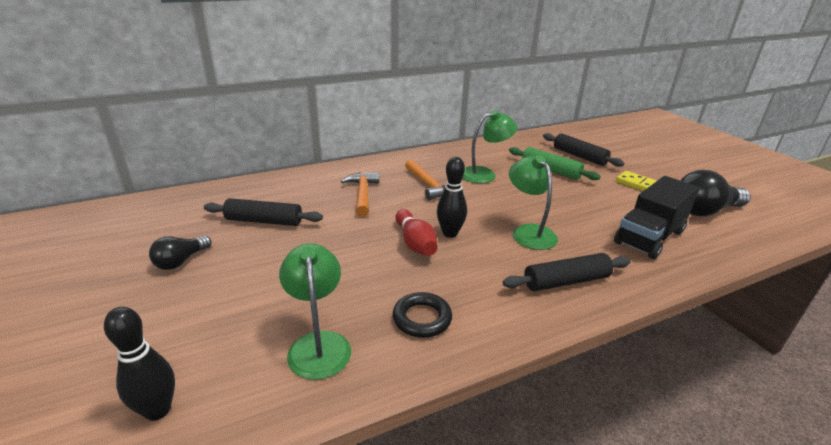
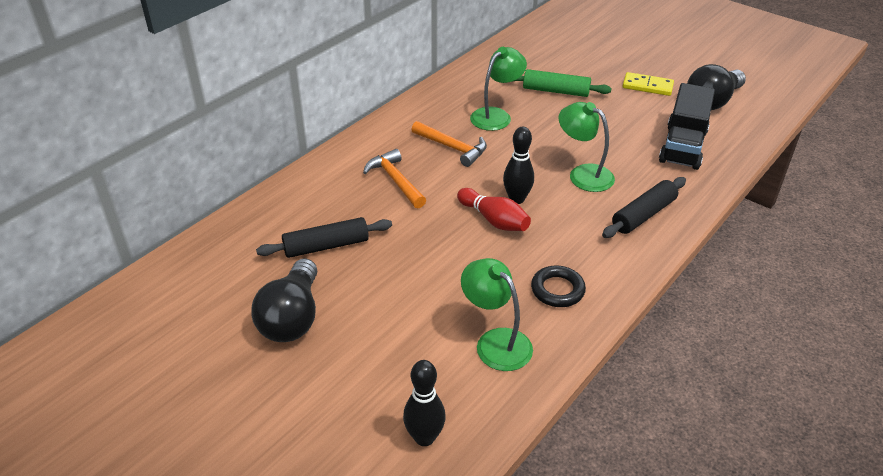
camera: 25 degrees left, 10 degrees up
black light bulb [149,235,212,270] -> black light bulb [251,258,317,342], size x1.72
black rolling pin [543,133,624,167] -> none

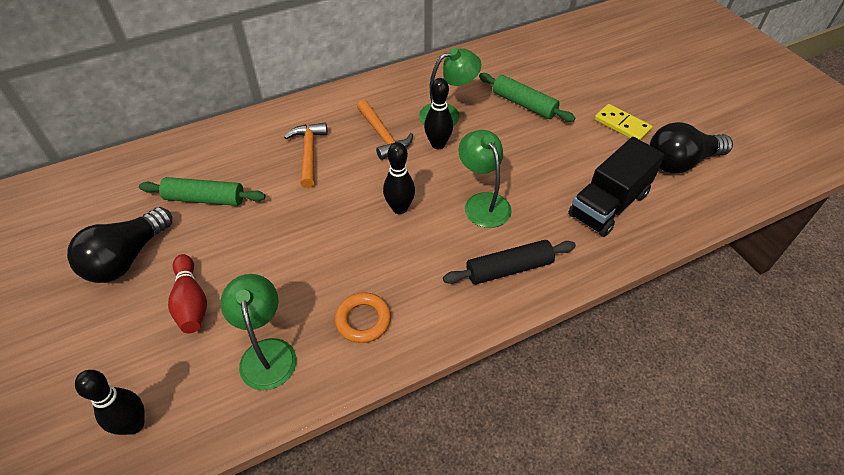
camera: 25 degrees right, 10 degrees up
black rolling pin [256,217,392,258] -> green rolling pin [139,177,266,206]
red bowling pin [457,188,531,231] -> red bowling pin moved to [168,254,207,333]
black ring [531,266,586,307] -> orange ring [335,292,391,343]
none -> black bowling pin [424,78,453,149]

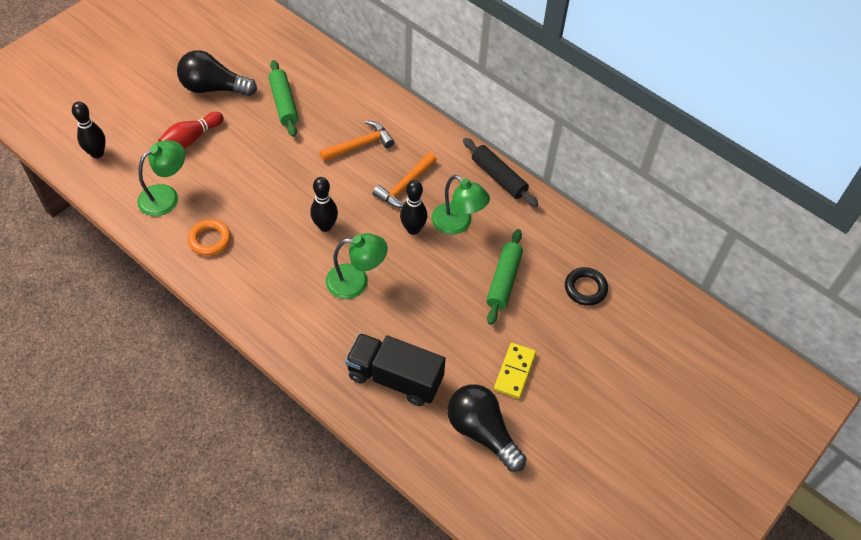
camera: 65 degrees right, 5 degrees up
black rolling pin [443,240,576,284] -> black rolling pin moved to [463,138,539,207]
green lamp [458,130,512,228] -> green lamp turned 45 degrees clockwise [326,233,388,299]
none -> black ring [565,267,608,306]

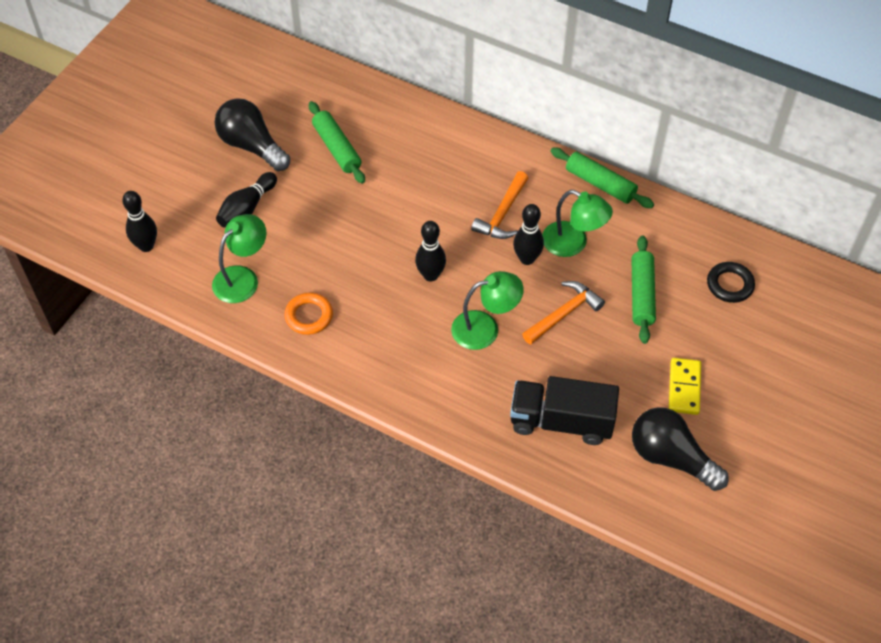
camera: 10 degrees left, 0 degrees up
red bowling pin [158,112,224,148] -> black bowling pin [216,172,277,228]
black light bulb [177,50,257,96] -> black light bulb turned 45 degrees clockwise [214,98,290,171]
orange hammer [319,121,394,162] -> orange hammer moved to [522,281,605,345]
black rolling pin [463,138,539,207] -> green rolling pin [550,147,654,208]

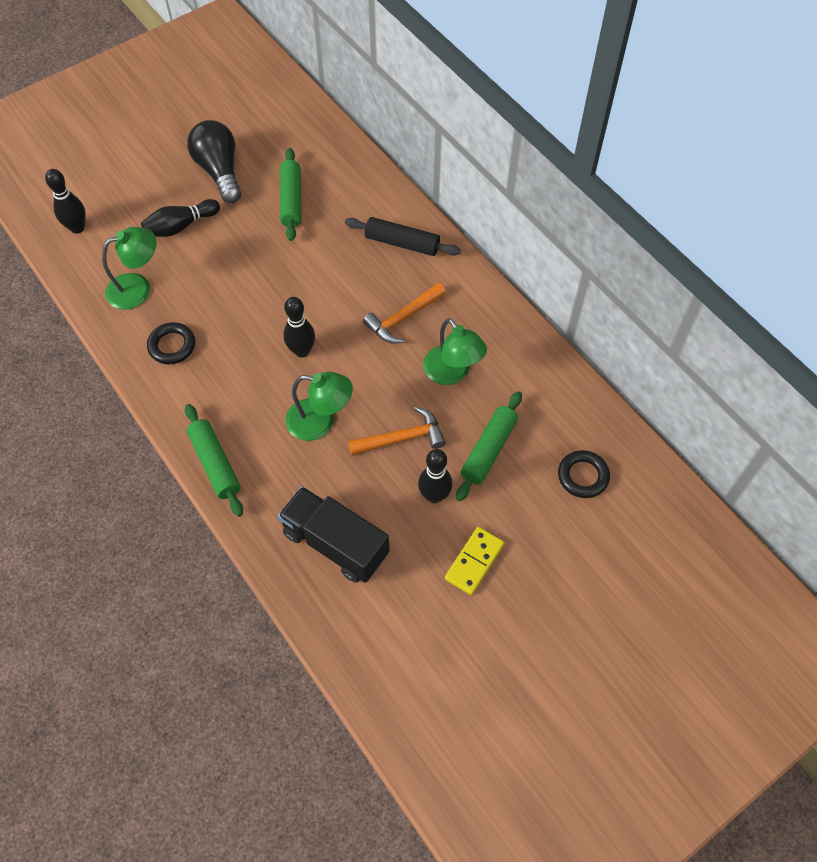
camera: 25 degrees right, 5 degrees up
orange ring [284,292,333,335] -> black ring [147,322,195,364]
black bowling pin [513,204,544,265] -> black bowling pin moved to [418,449,452,503]
green rolling pin [550,147,654,208] -> green rolling pin moved to [185,404,243,517]
black light bulb [632,407,729,491] -> none
none -> black rolling pin [345,217,461,256]

